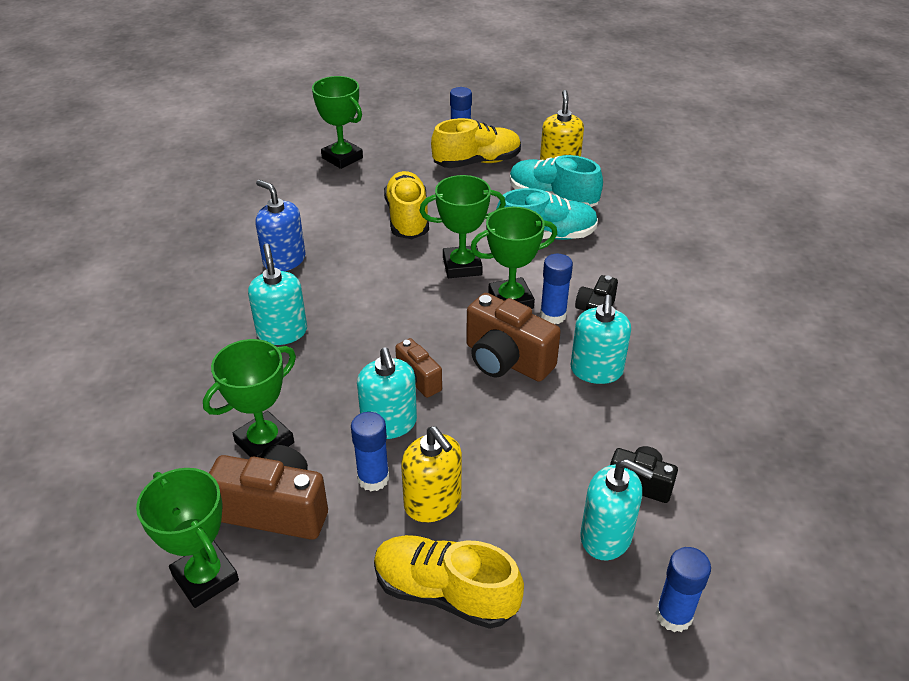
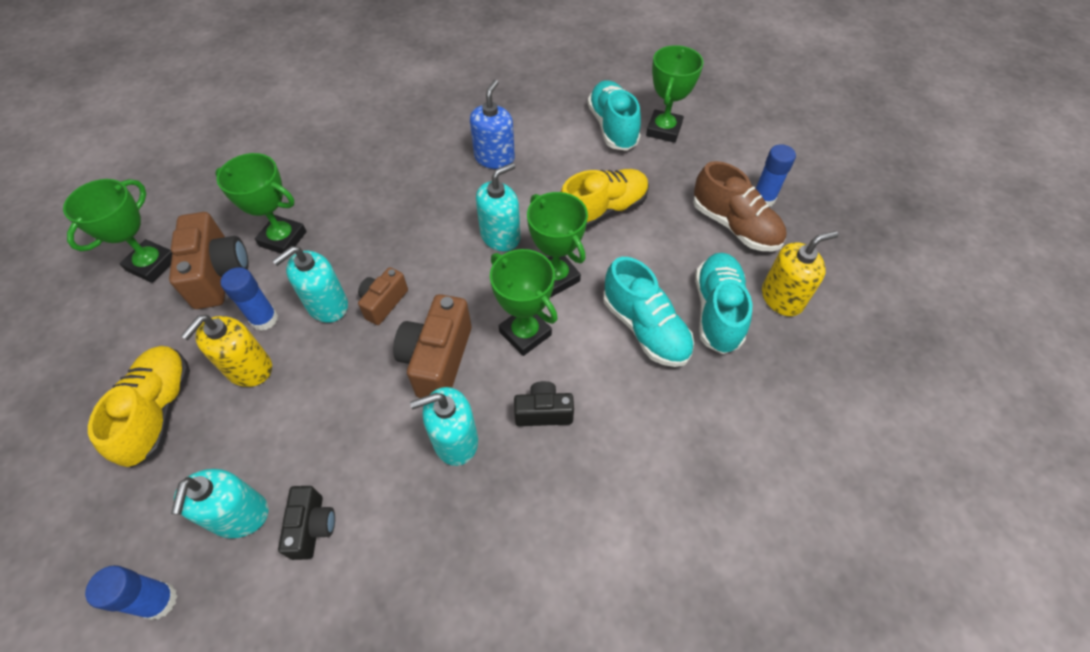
camera: 65 degrees right, 15 degrees up
turquoise soap dispenser [248,243,307,345] -> turquoise soap dispenser moved to [476,163,520,251]
yellow shoe [431,118,521,168] -> brown shoe [693,161,786,251]
blue glue stick [540,254,573,324] -> none
none -> turquoise shoe [588,80,641,151]

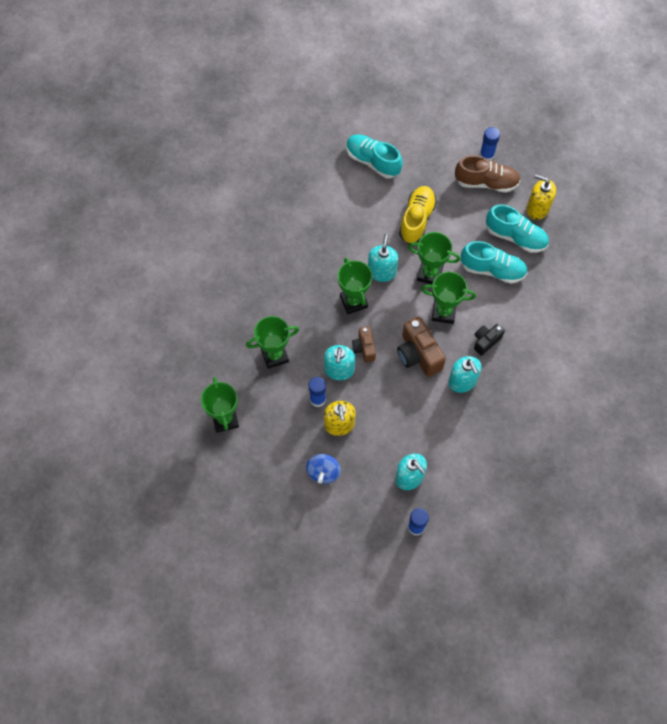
camera: 40 degrees left, 10 degrees up
yellow shoe [88,346,190,468] -> blue spinning top [306,454,341,484]
brown camera [169,212,248,309] -> none
black camera [278,486,335,560] -> none
turquoise soap dispenser [410,387,478,466] -> turquoise soap dispenser turned 60 degrees counterclockwise [448,356,482,393]
blue soap dispenser [470,80,515,169] -> none
green trophy [646,45,704,143] -> green trophy moved to [338,258,372,314]
turquoise shoe [695,253,752,354] -> turquoise shoe turned 150 degrees clockwise [486,204,549,253]
yellow soap dispenser [762,231,838,316] -> yellow soap dispenser turned 90 degrees counterclockwise [527,174,556,220]

